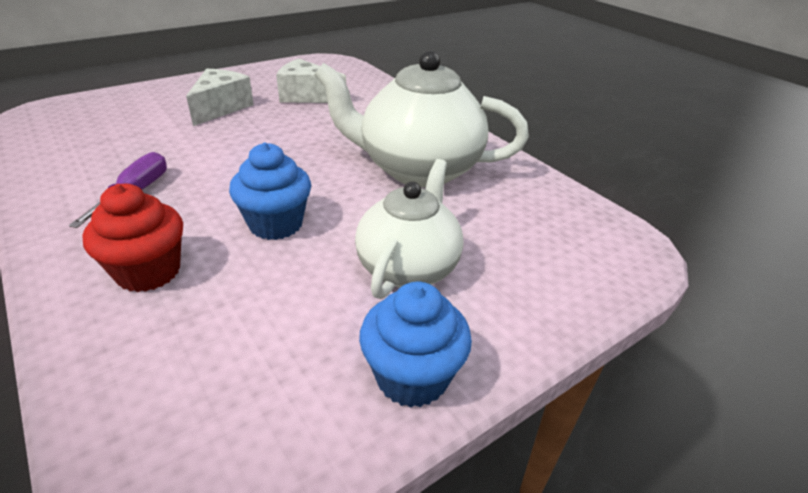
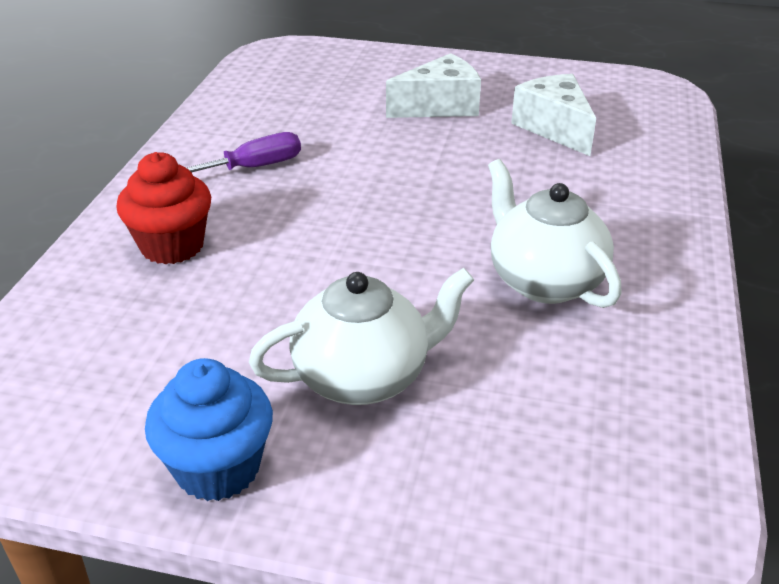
camera: 50 degrees right, 0 degrees up
blue cupcake [229,143,311,240] -> none
white teapot [314,50,529,188] -> white teapot [488,159,622,308], size x0.66

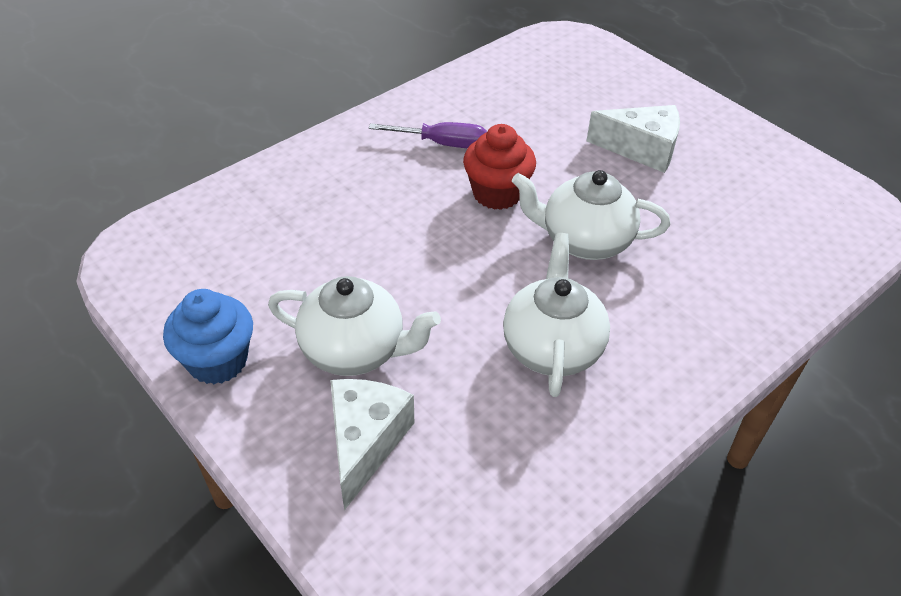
camera: 35 degrees right, 10 degrees up
red cupcake [116,152,211,264] -> red cupcake moved to [463,124,536,210]
white cheese [511,74,596,156] -> white cheese moved to [330,379,414,510]
none -> white teapot [512,170,670,260]

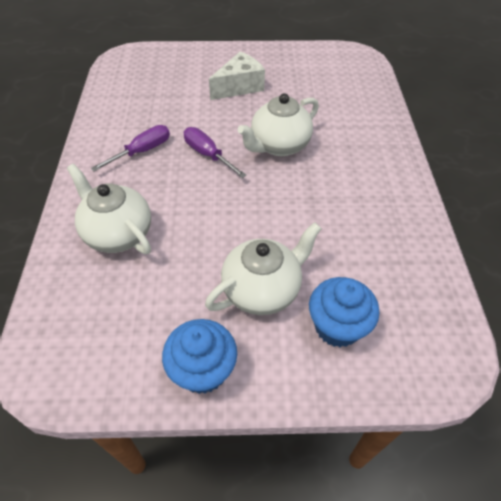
camera: 50 degrees left, 5 degrees up
white cheese [330,379,414,510] -> blue cupcake [309,277,379,347]
red cupcake [463,124,536,210] -> purple screwdriver [184,127,247,178]
white teapot [503,233,610,397] -> white teapot moved to [67,164,151,254]

